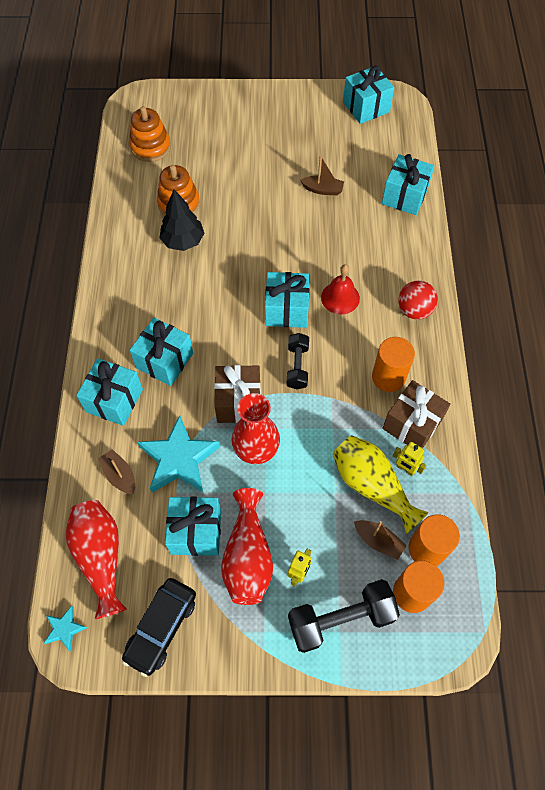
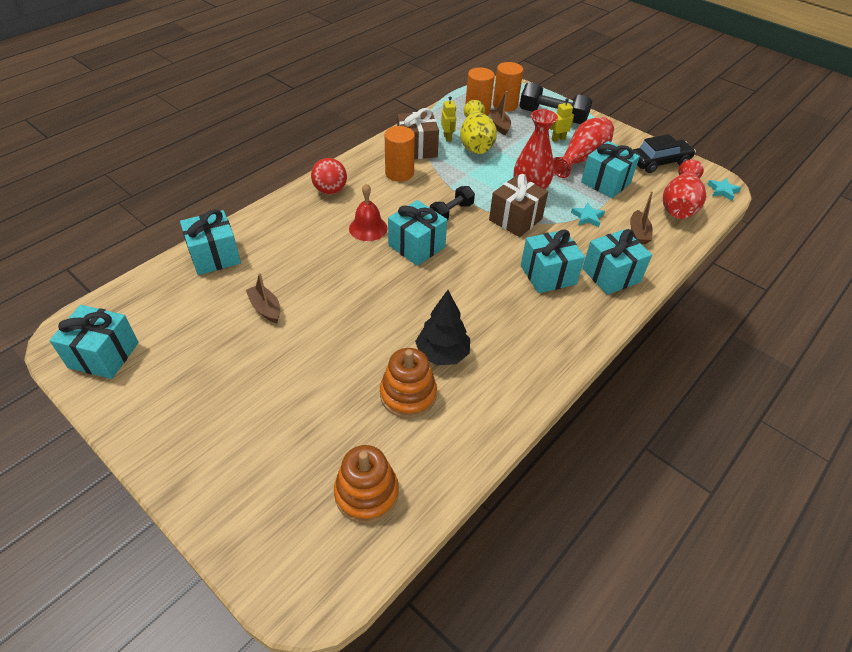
camera: 140 degrees left, 15 degrees down
turquoise star [137,415,220,493] -> turquoise star [571,202,605,227], size x0.47

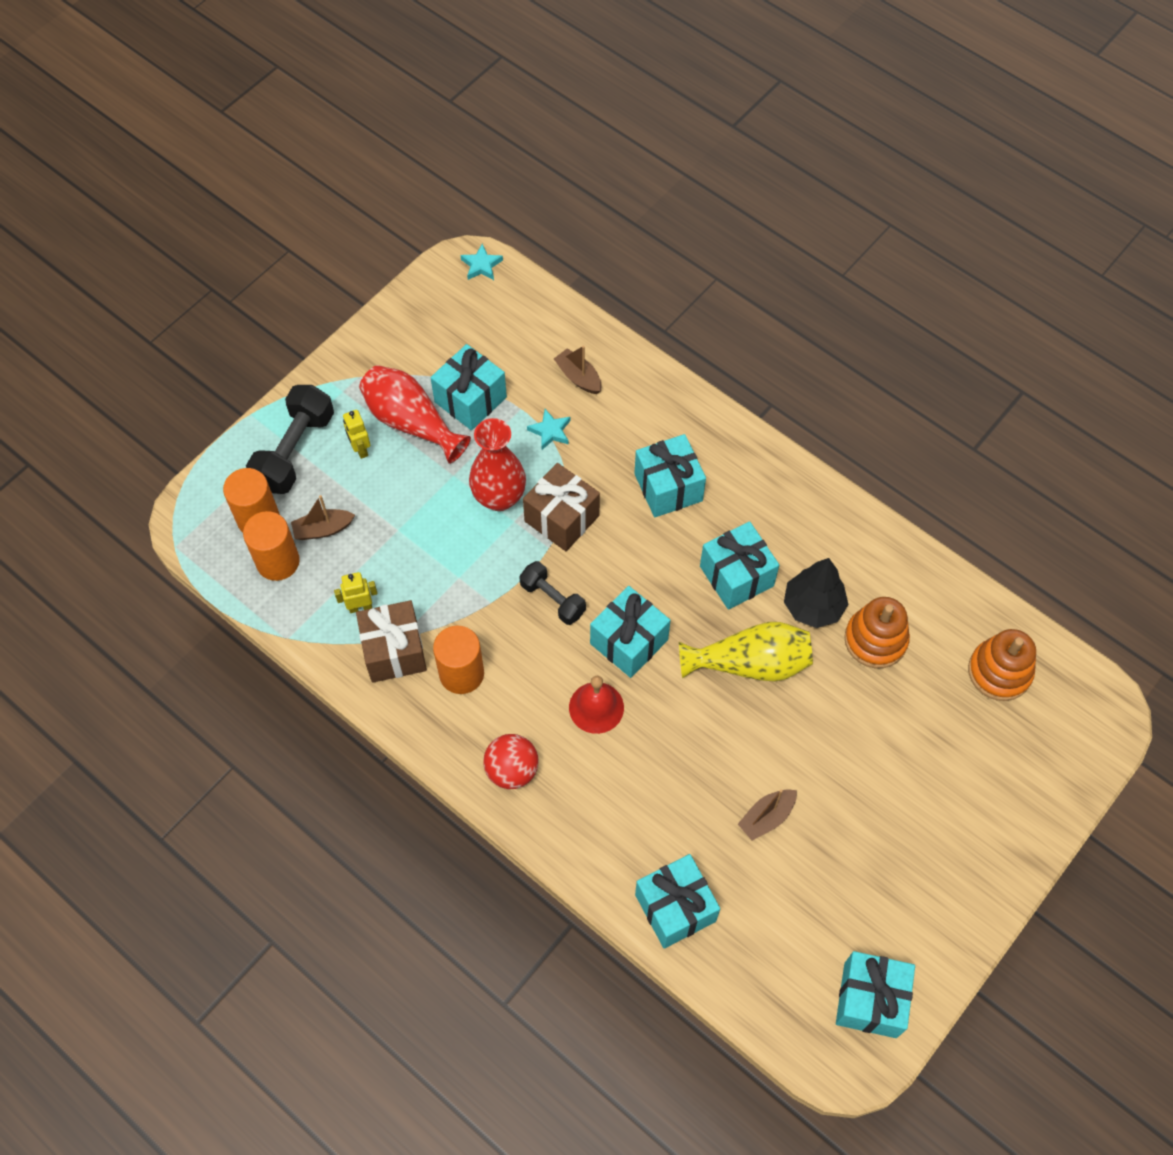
camera: 90 degrees left, 15 degrees up
yellow vase [460,100,497,154] -> yellow vase moved to [679,622,813,682]
turquoise gift [582,229,652,295] -> turquoise gift moved to [700,521,779,610]
brown boat [630,191,653,244] -> brown boat turned 135 degrees counterclockwise [554,346,602,394]
black car [633,134,696,173] -> none
red vase [663,159,706,219] -> none

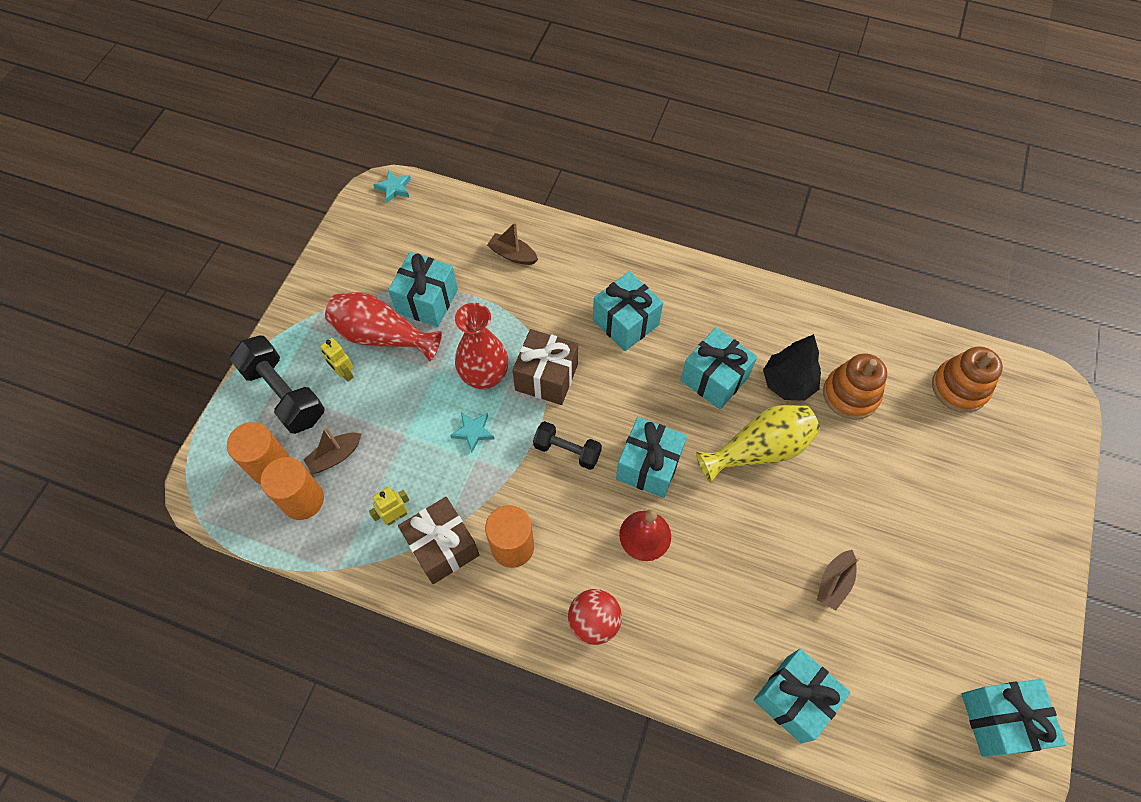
camera: 20 degrees left, 0 degrees up
black dumbbell [246,385,334,494] -> black dumbbell turned 45 degrees counterclockwise [230,336,324,434]
turquoise star [527,409,570,450] -> turquoise star moved to [450,413,495,453]

